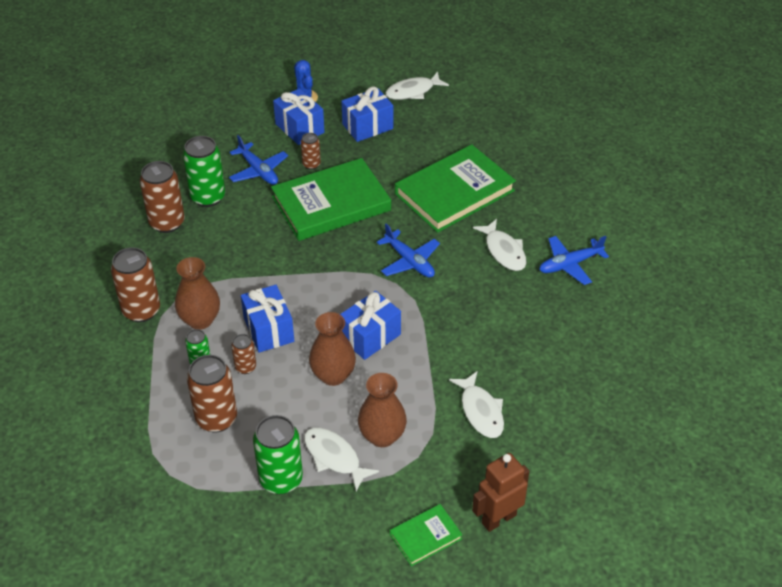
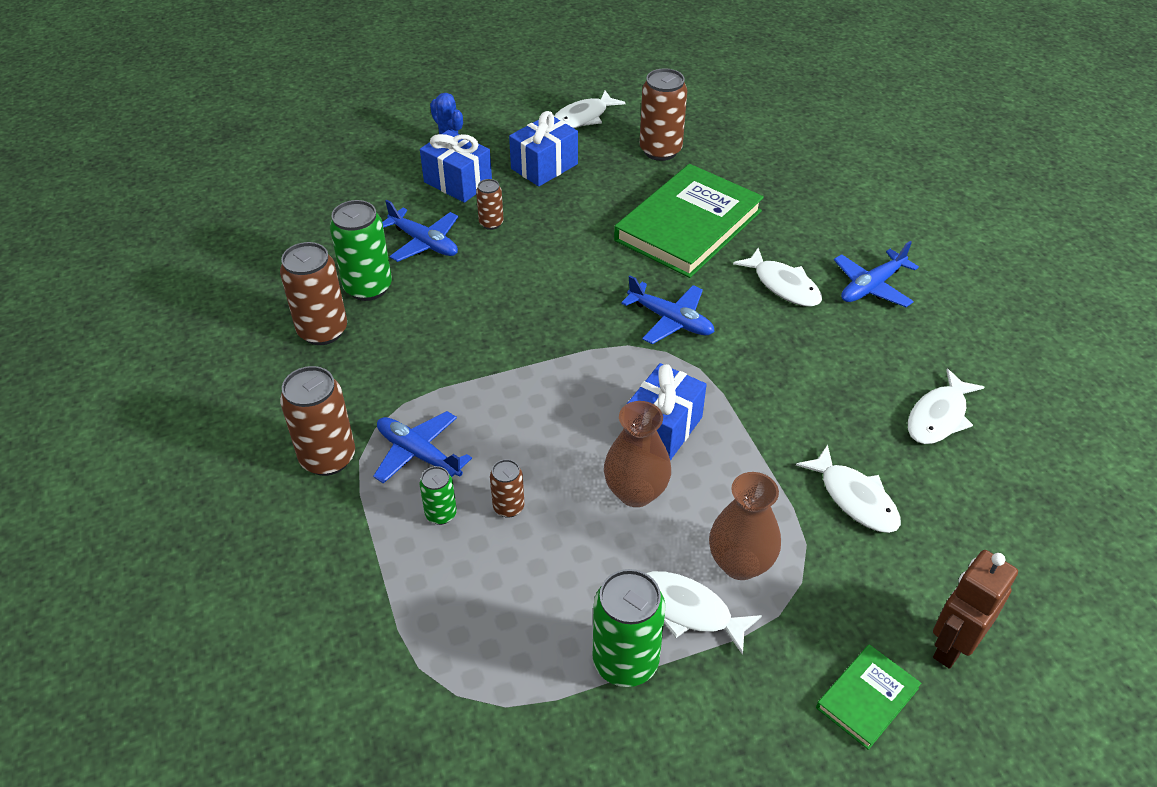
camera: 15 degrees left, 0 degrees up
brown vase [175,257,220,330] -> blue plane [373,411,472,484]
brown can [187,355,237,433] -> brown can moved to [640,68,687,161]
blue gift [241,285,294,353] -> none
green book [271,158,391,241] -> none
none -> white fish [908,369,984,444]

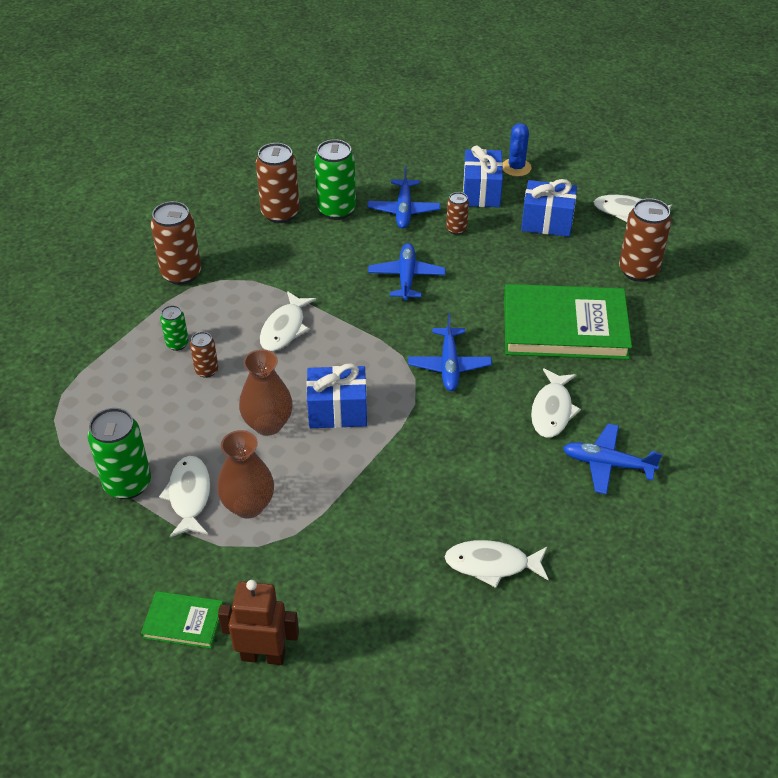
camera: 55 degrees right, 0 degrees up
blue plane [373,411,472,484] -> blue plane moved to [368,243,446,301]
white fish [796,445,901,533] -> white fish moved to [260,291,316,351]

